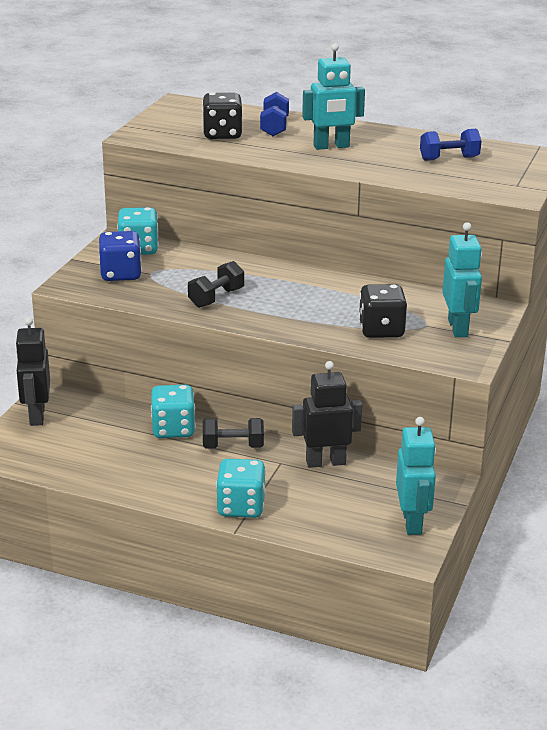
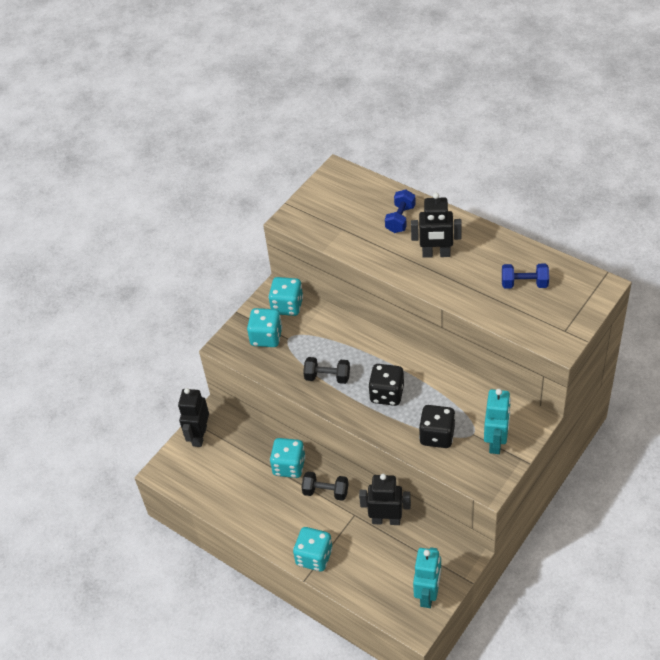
camera: 20 degrees right, 20 degrees up
blue dice [99,231,142,281] -> turquoise dice [247,308,283,347]
black dumbbell [188,261,244,308] -> black dumbbell turned 45 degrees clockwise [303,357,350,384]
black dice [202,93,243,139] -> black dice moved to [368,364,404,406]
turquoise robot [302,43,365,150] -> black robot [411,193,462,258]

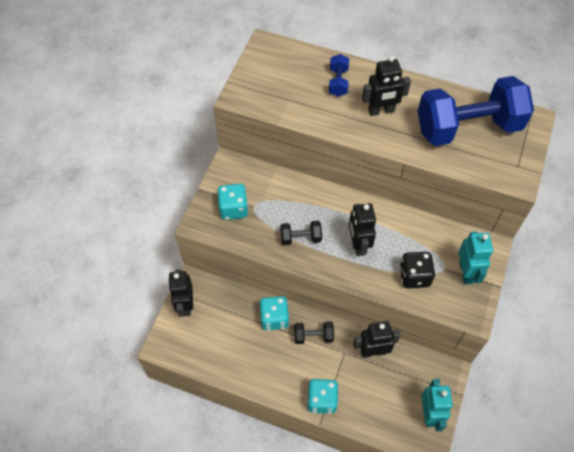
camera: 20 degrees left, 10 degrees up
turquoise dice [268,277,303,316] -> none
black dice [368,364,404,406] -> black robot [349,203,376,256]
blue dumbbell [502,264,549,289] -> blue dumbbell [418,76,534,146], size x2.42

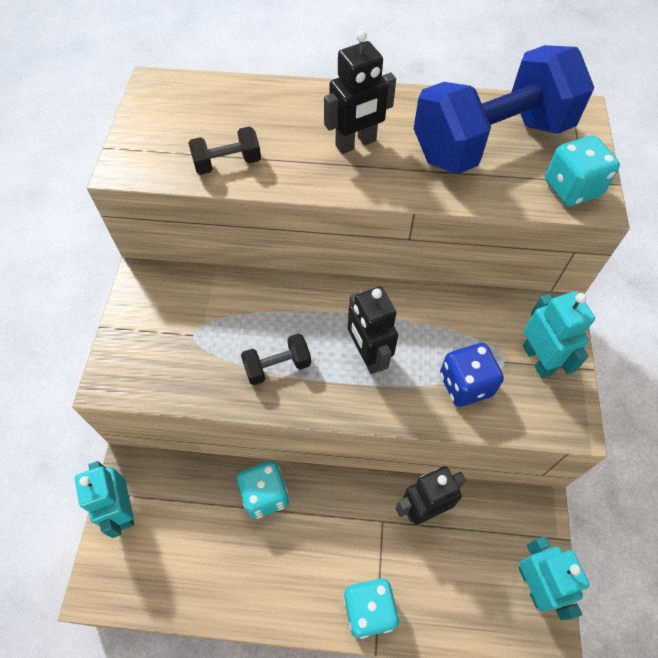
camera: 15 degrees left, 0 degrees up
black robot [168,269,193,317] -> turquoise robot [75,461,134,538]
turquoise dice [217,184,248,220] -> turquoise dice moved to [545,135,620,206]
black dumbbell [294,321,334,344] -> black dumbbell moved to [188,127,261,175]
blue dumbbell [329,54,349,97] -> none
black dice [400,252,435,288] -> blue dice [440,343,504,407]

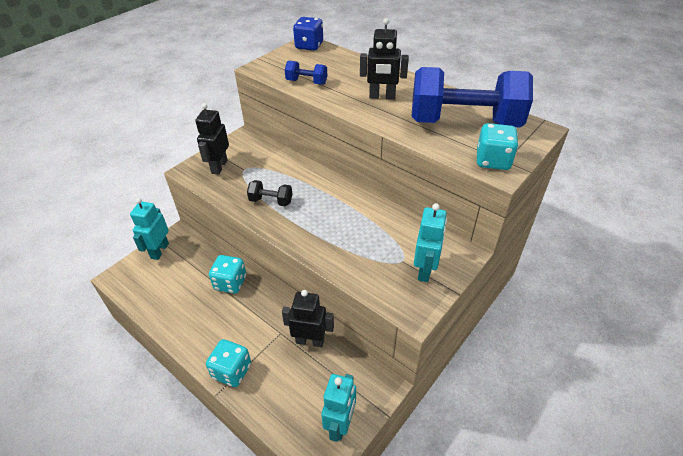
camera: 35 degrees right, 15 degrees down
black dumbbell [188,127,261,175] -> blue dumbbell [285,60,327,85]
black robot [348,286,398,374] -> black robot moved to [195,103,229,175]
blue dice [440,343,504,407] -> blue dice moved to [293,17,323,51]

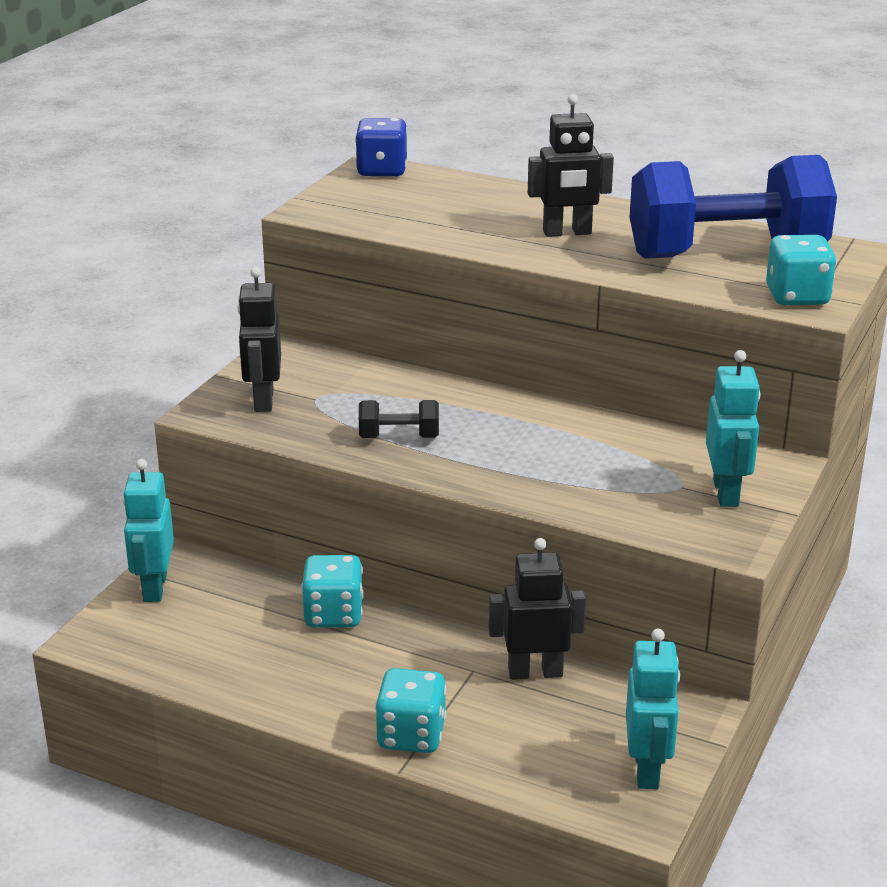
camera: 15 degrees left, 15 degrees down
blue dumbbell [285,60,327,85] -> none

